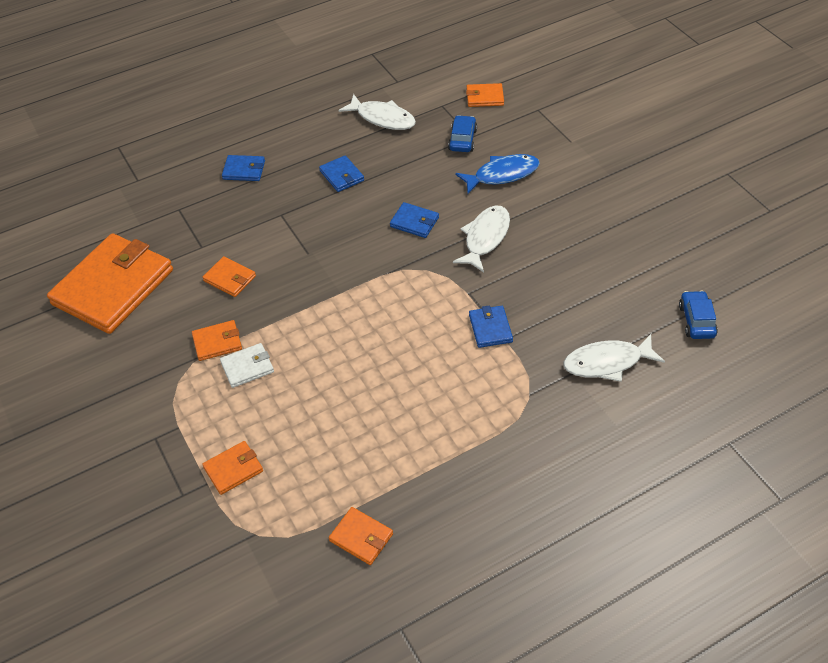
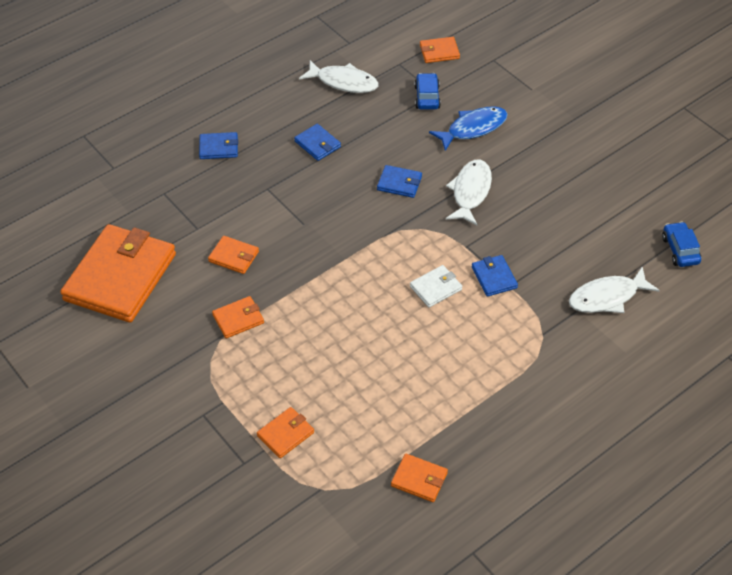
camera: 10 degrees left, 0 degrees up
white wallet [220,343,274,388] -> white wallet moved to [410,265,462,308]

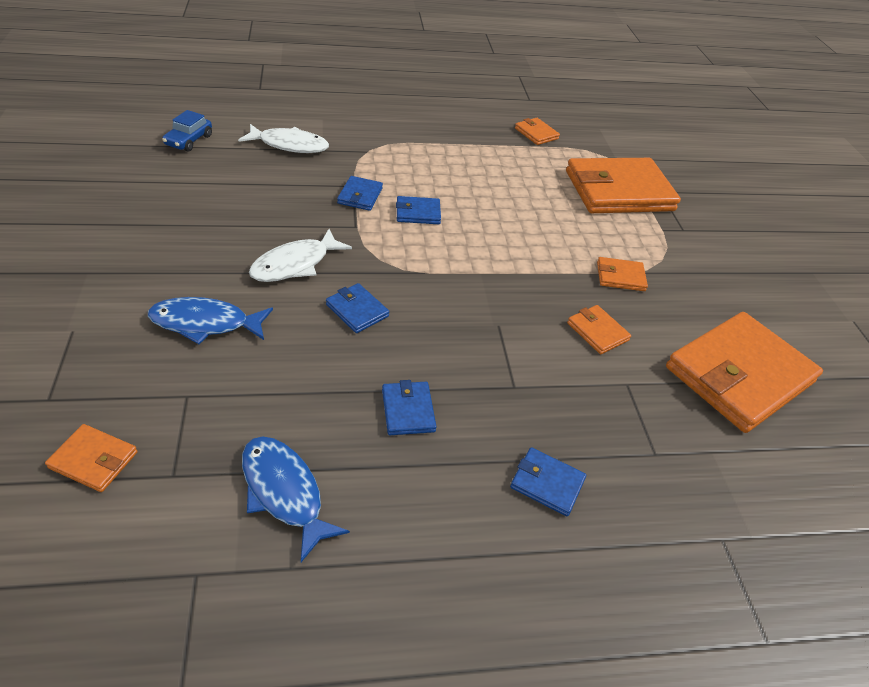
camera: 155 degrees left, 5 degrees down
orange wallet [257,407,314,458] -> orange wallet [566,158,681,213], size x2.34
white fish [299,60,379,93] -> blue fish [242,437,350,562]
white wallet [410,265,462,308] -> blue wallet [396,196,441,224]
blue car [414,73,441,110] -> none

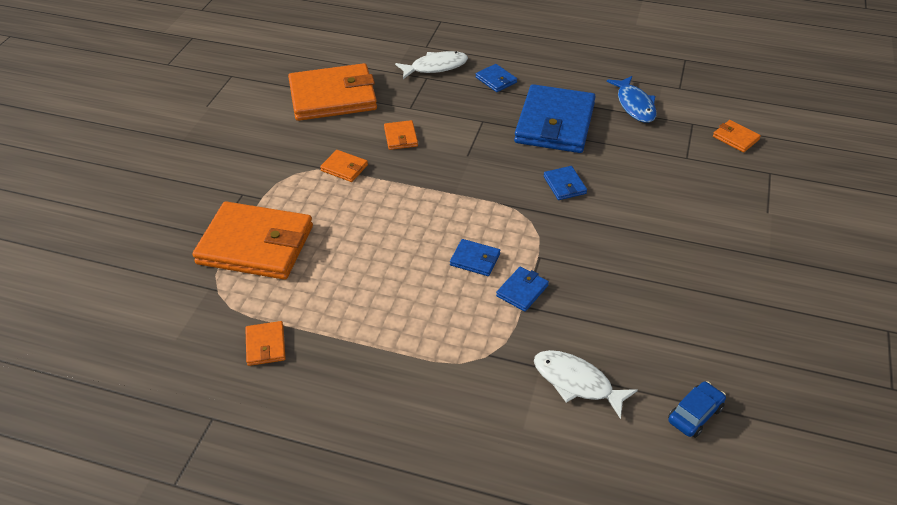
camera: 150 degrees left, 0 degrees up
blue fish [148,297,273,344] -> none
white fish [249,229,352,282] -> white fish moved to [395,51,468,79]
blue wallet [382,380,437,435] -> blue wallet [514,84,596,153], size x2.34

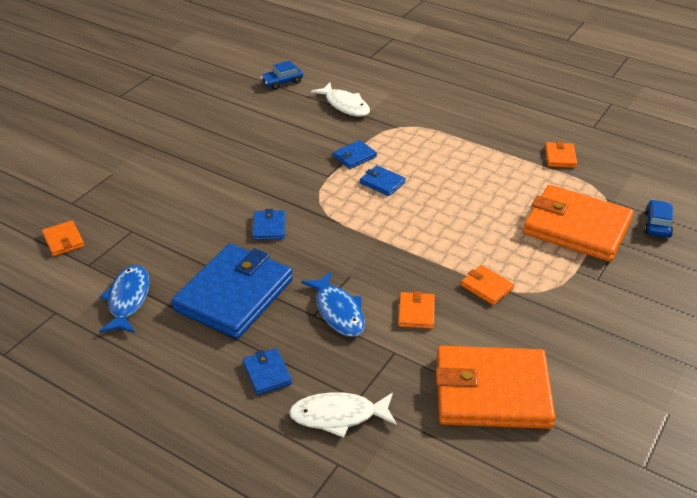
camera: 165 degrees left, 5 degrees down
none -> blue fish [301,271,365,337]
none -> blue car [644,200,673,237]

